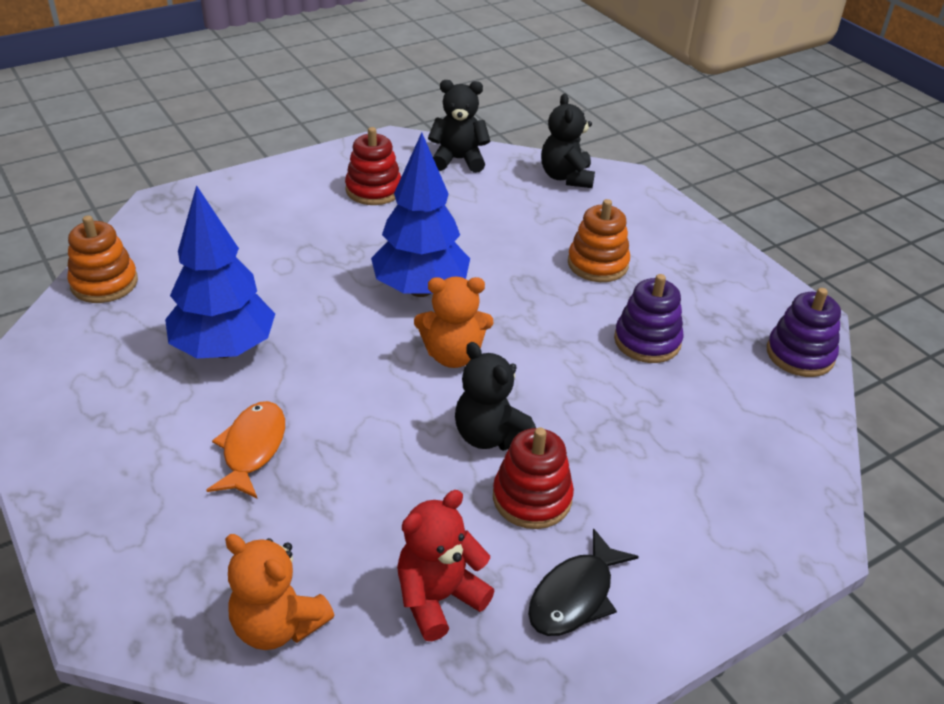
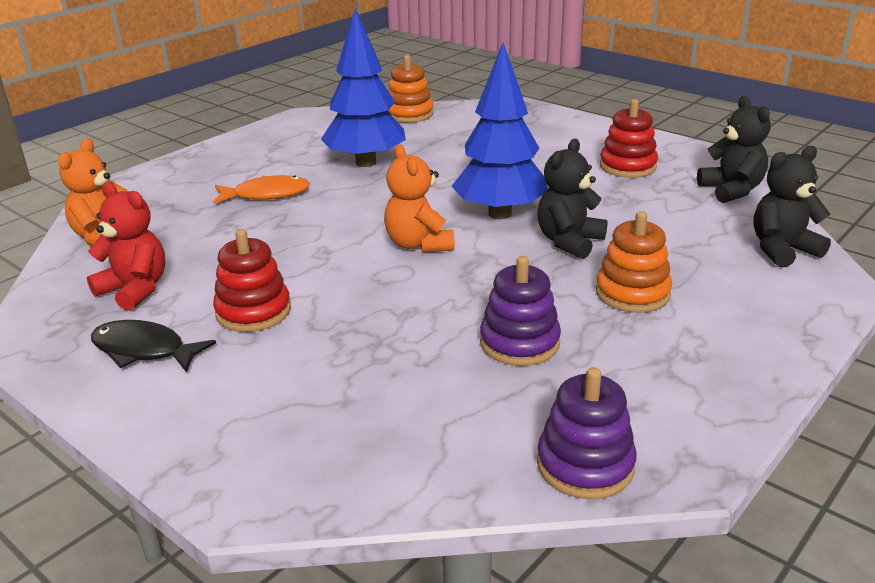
camera: 75 degrees right, 10 degrees down
black teddy bear [455,342,536,451] -> black teddy bear moved to [537,139,608,259]

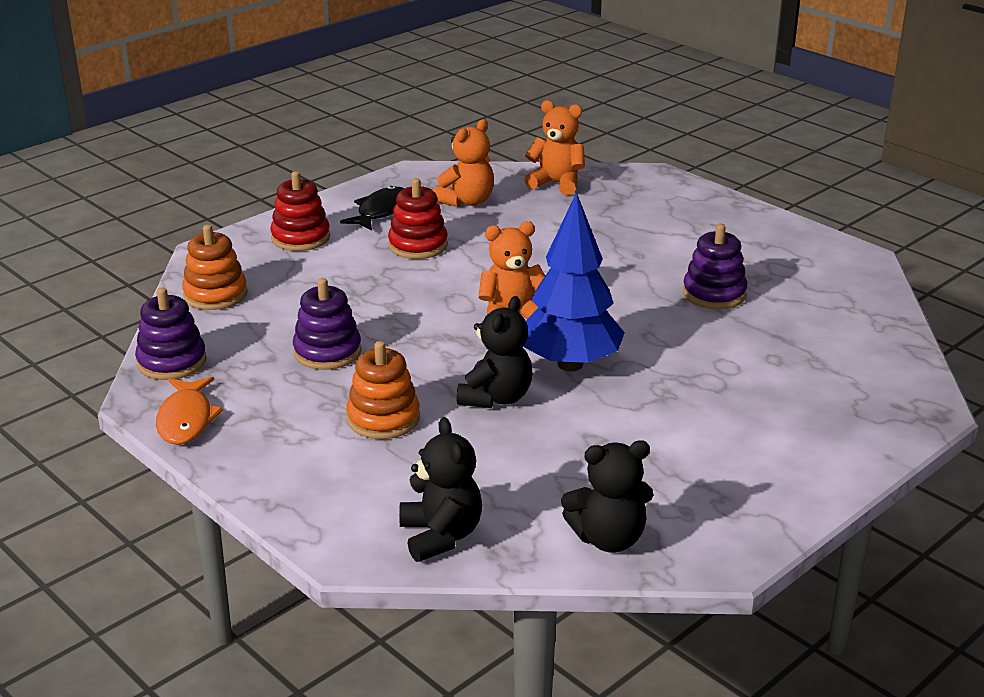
camera: 95 degrees right, 0 degrees up
red teddy bear [87,182,165,311] -> orange teddy bear [433,119,494,207]
orange fish [213,175,310,203] -> orange fish moved to [156,377,224,445]
blue tree [321,9,406,167] -> purple stacking toy [683,224,747,309]
orange stacking toy [388,55,434,123] -> orange stacking toy moved to [182,224,247,310]
black teddy bear [537,139,608,259] -> black teddy bear turned 75 degrees clockwise [456,296,532,408]
red stacking toy [600,99,658,178] -> red stacking toy moved to [270,171,330,251]

